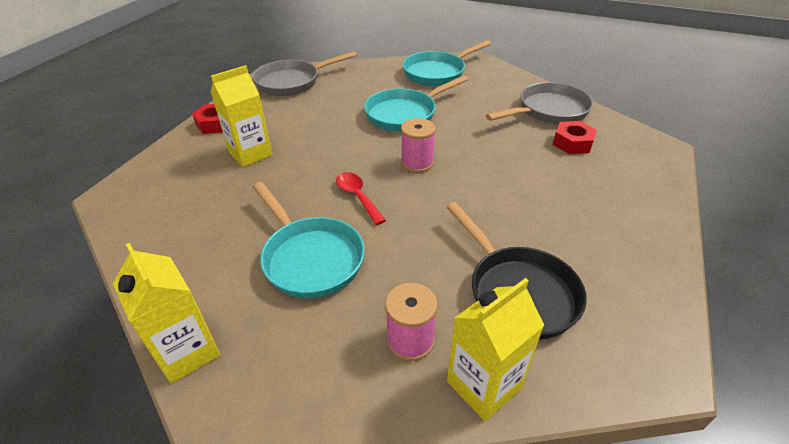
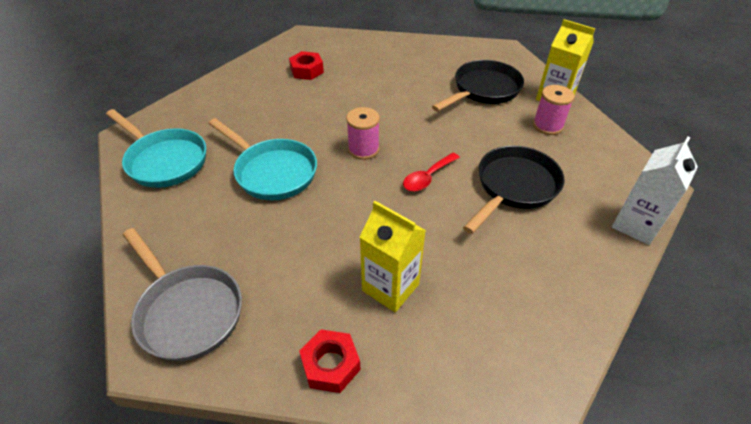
camera: 105 degrees left, 5 degrees up
yellow carton [113,243,220,384] -> white carton [612,136,698,245]
turquoise pan [253,182,365,299] -> black pan [463,145,564,234]
grey pan [486,82,593,124] -> none

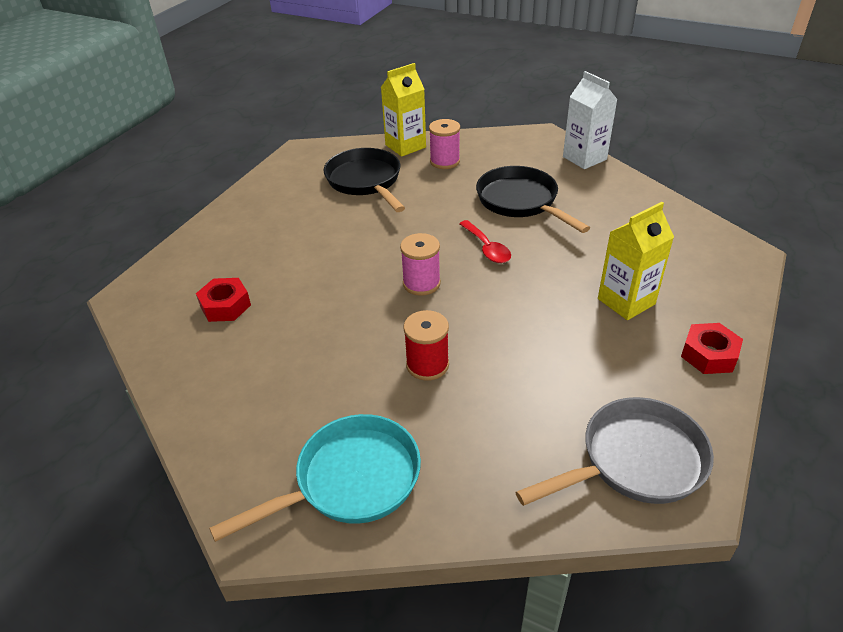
camera: 70 degrees left, 5 degrees down
turquoise pan [208,118,317,200] -> red spool [404,310,449,381]

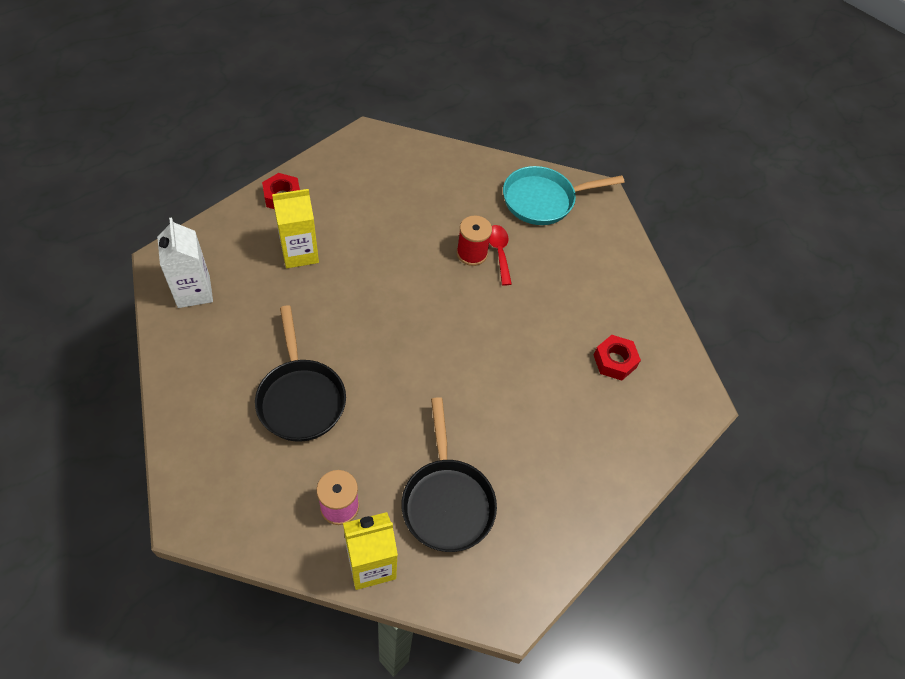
camera: 170 degrees left, 15 degrees up
pink spool [400,233,441,296] -> none
red spoon [459,220,511,263] -> red spoon moved to [489,225,512,286]
grey pan [516,397,714,506] -> none
white carton [563,71,618,169] -> white carton moved to [157,217,213,308]

